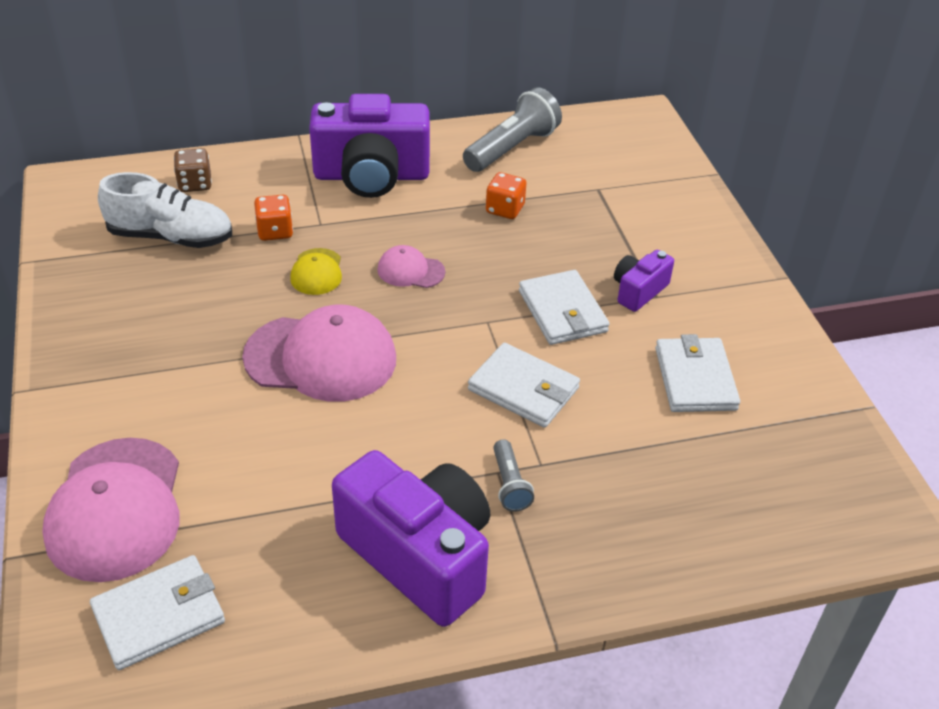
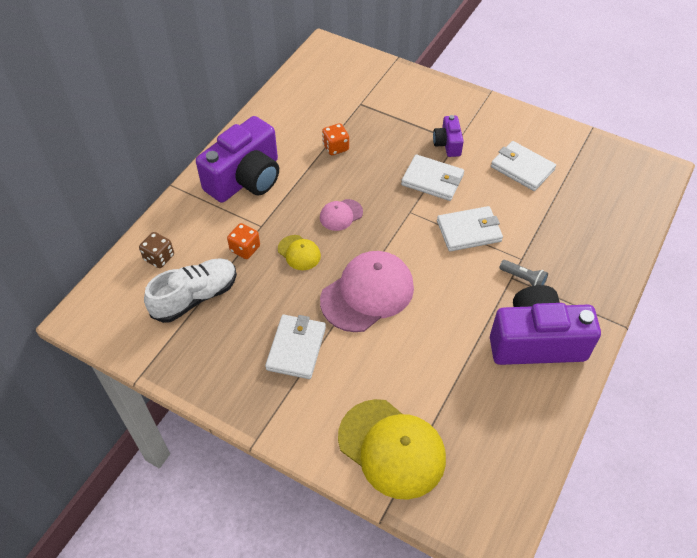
camera: 45 degrees left, 10 degrees up
pink cap [42,438,179,582] -> yellow cap [338,399,446,500]
white wallet [90,555,225,670] -> white wallet moved to [265,315,326,379]
grey flashlight [463,87,562,172] -> none

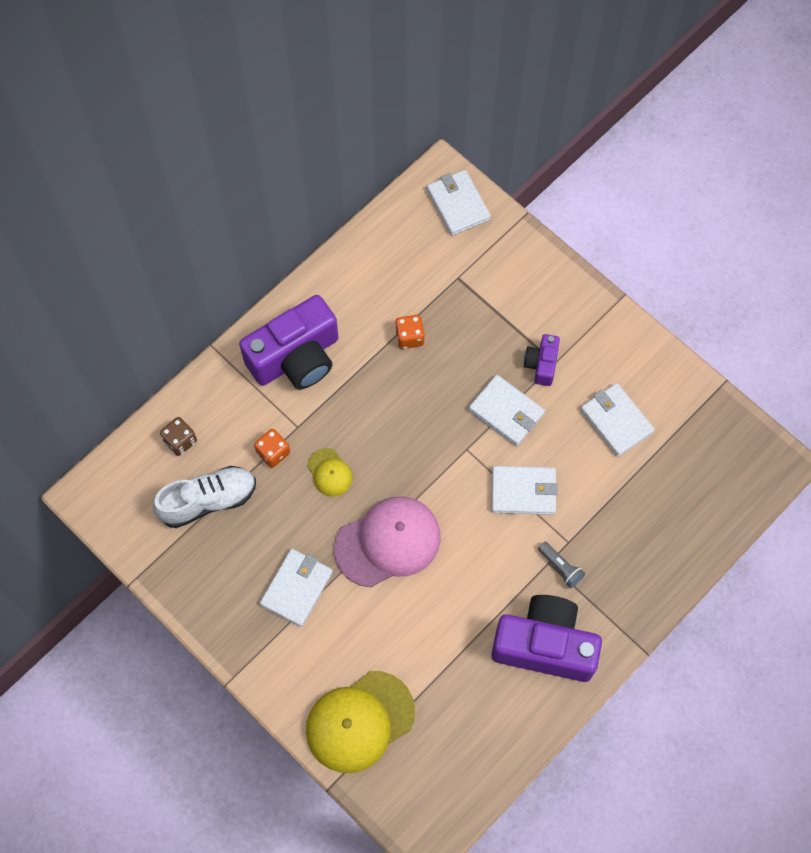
camera: 15 degrees right, 15 degrees up
pink cap [320,199,363,231] -> none
yellow cap [338,399,446,500] -> yellow cap turned 90 degrees clockwise [306,671,415,773]
none -> white wallet [427,170,491,236]

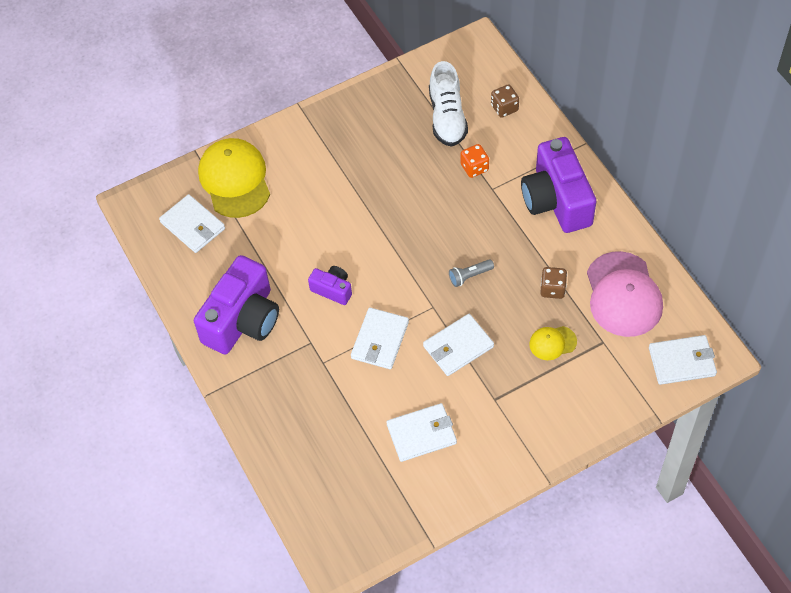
camera: 110 degrees right, 10 degrees down
white wallet [260,548,333,627] -> white wallet moved to [159,194,225,253]
yellow cap [307,448,353,497] -> yellow cap moved to [529,326,577,360]
pink cap [334,497,441,587] -> pink cap moved to [587,251,663,337]
orange dice [395,315,424,349] -> brown dice [540,267,567,299]
purple camera [524,334,560,386] -> purple camera moved to [308,266,352,305]
grey flashlight [538,542,585,588] -> grey flashlight moved to [449,259,494,287]

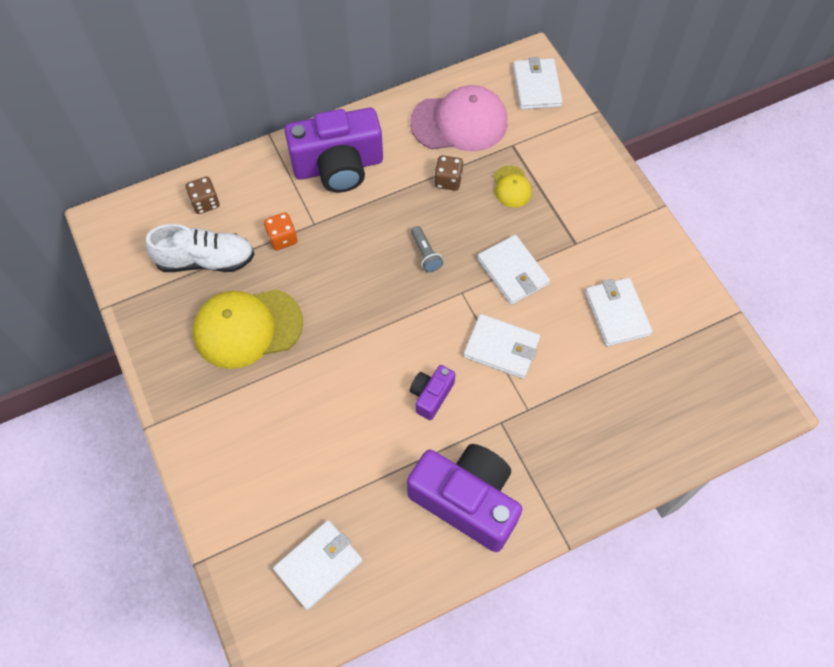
camera: 90 degrees left, 5 degrees up
yellow cap [198,138,270,218] -> yellow cap moved to [193,289,303,369]

